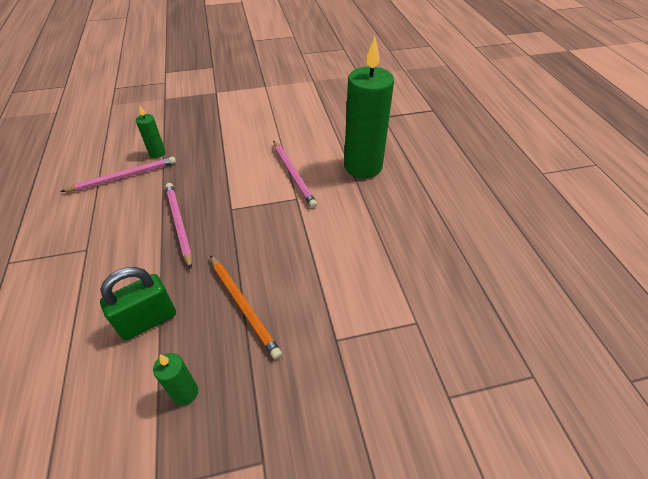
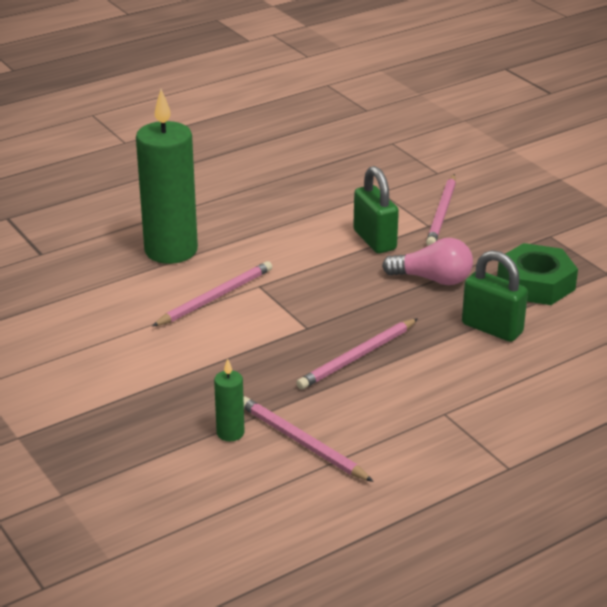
camera: 110 degrees left, 15 degrees down
green candle [153,353,198,405] -> green nut [497,243,578,305]
orange pencil [210,255,282,359] -> pink light bulb [382,238,473,285]
none -> green padlock [353,166,399,254]
none -> pink pencil [426,174,456,246]

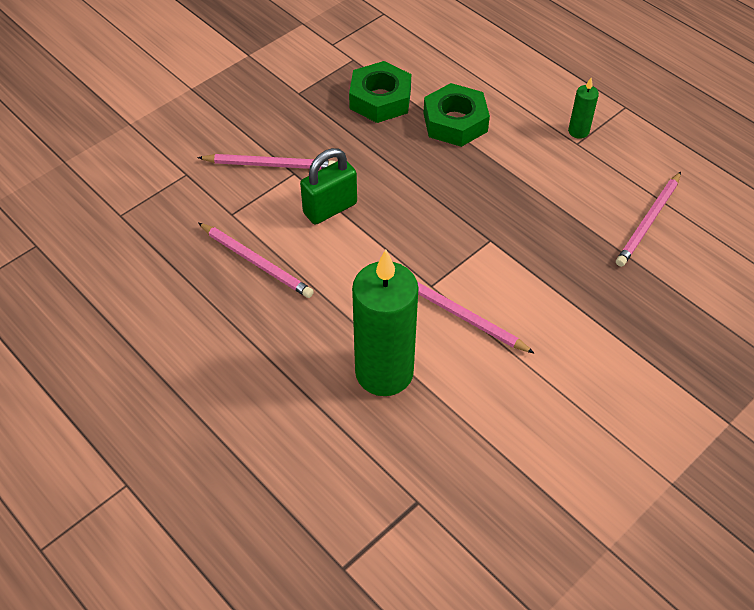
camera: 100 degrees left, 20 degrees up
green candle [214,359,245,441] -> green candle moved to [568,78,599,139]
pink pencil [296,318,418,390] -> pink pencil moved to [198,223,314,298]
pink light bulb [382,238,473,285] -> none
green padlock [462,250,528,342] -> green nut [424,83,490,147]

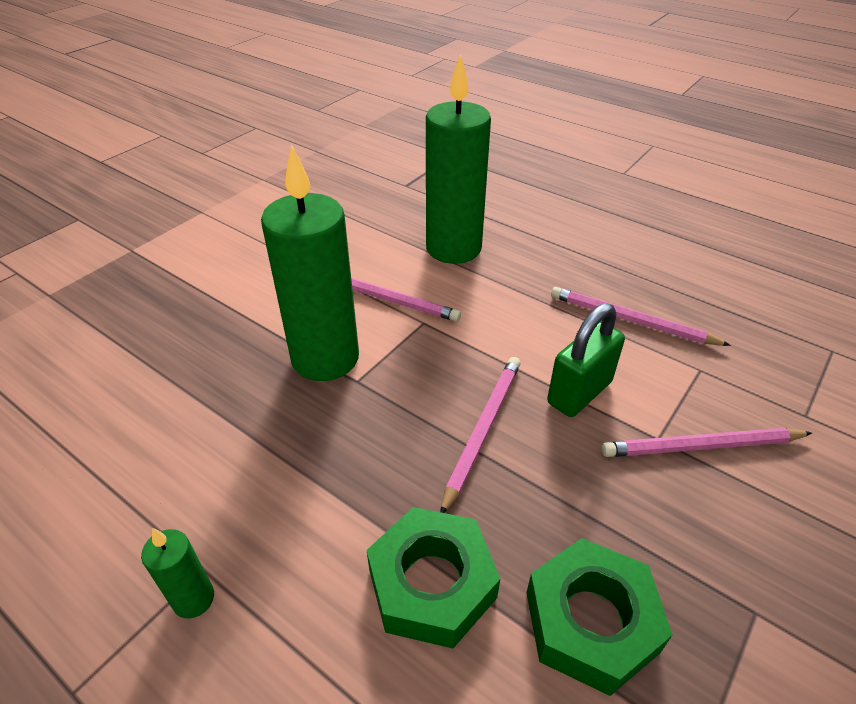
camera: 170 degrees right, 10 degrees down
pink pencil [616,172,681,267] -> pink pencil moved to [440,357,521,513]
none -> green candle [261,144,359,381]

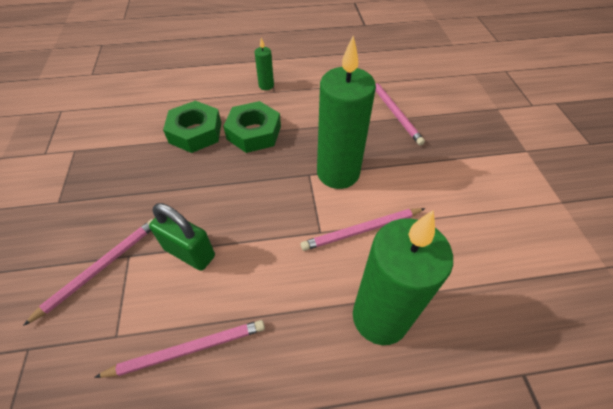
camera: 135 degrees right, 10 degrees up
pink pencil [440,357,521,513] -> pink pencil moved to [375,81,425,146]
green nut [526,538,673,696] -> green nut moved to [223,101,281,153]
green padlock [547,303,625,417] -> green padlock turned 60 degrees counterclockwise [149,203,215,271]

